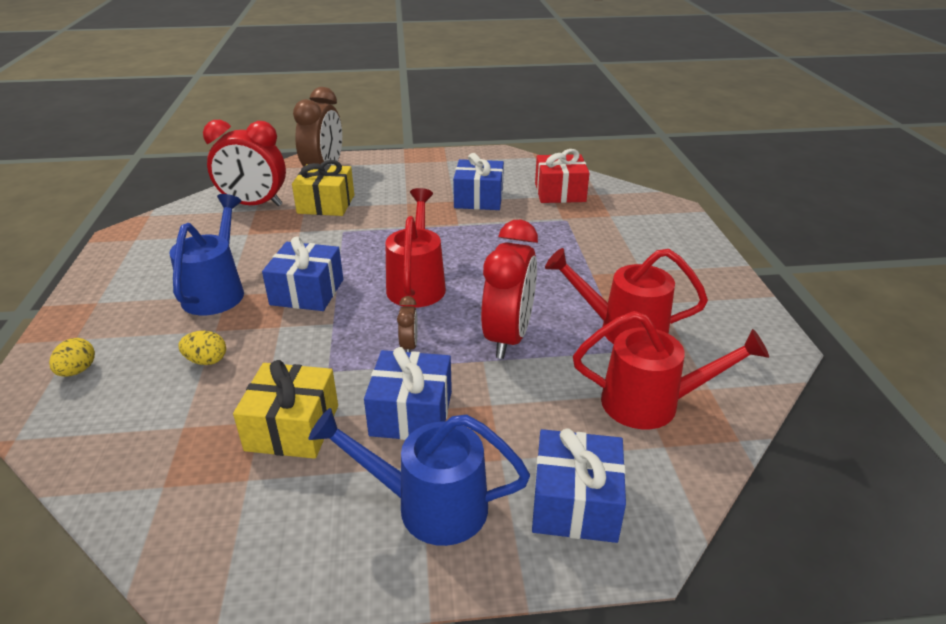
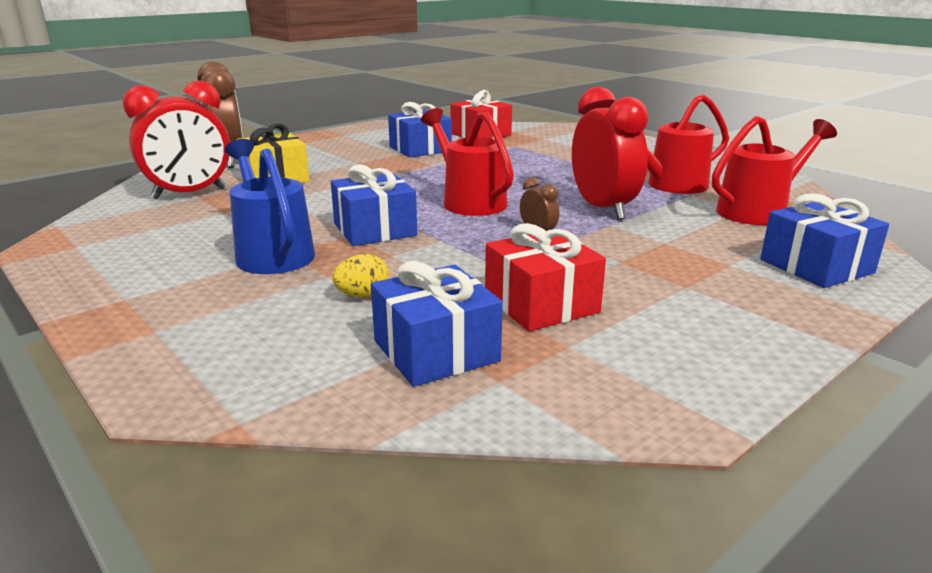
camera: 35 degrees left, 10 degrees down
yellow egg [49,338,95,377] -> none
yellow gift [233,360,338,459] -> red gift [485,223,606,331]
blue watering can [309,408,530,546] -> none
blue gift [364,347,452,440] -> blue gift moved to [371,261,503,387]

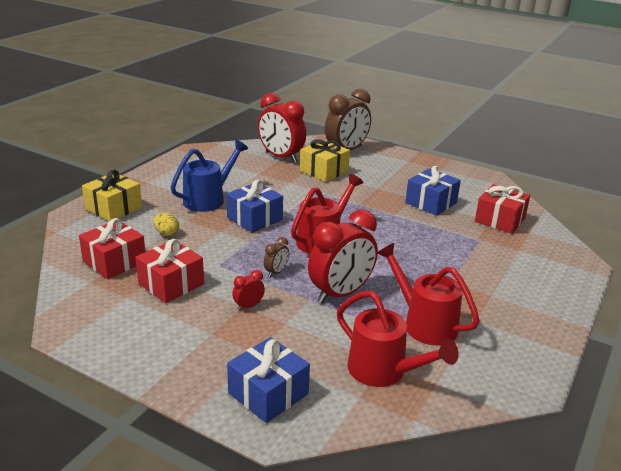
camera: 70 degrees right, 5 degrees up
blue gift [371,261,503,387] -> red gift [79,218,145,279]
none -> yellow gift [82,169,142,221]
none -> red clock [232,270,265,311]

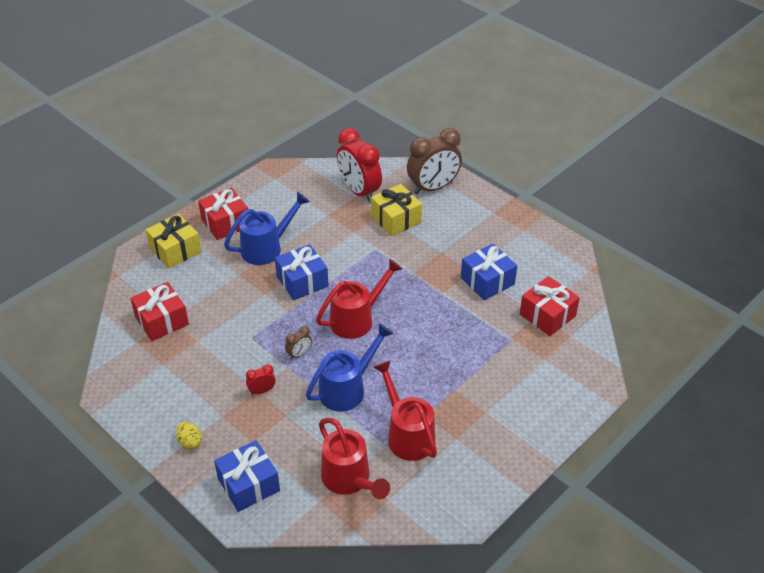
camera: 15 degrees right, 15 degrees up
red gift [135,239,204,303] -> red gift moved to [198,188,248,240]
yellow egg [154,213,179,236] -> yellow egg moved to [176,422,202,450]
red clock [308,209,378,303] -> blue watering can [306,323,394,412]

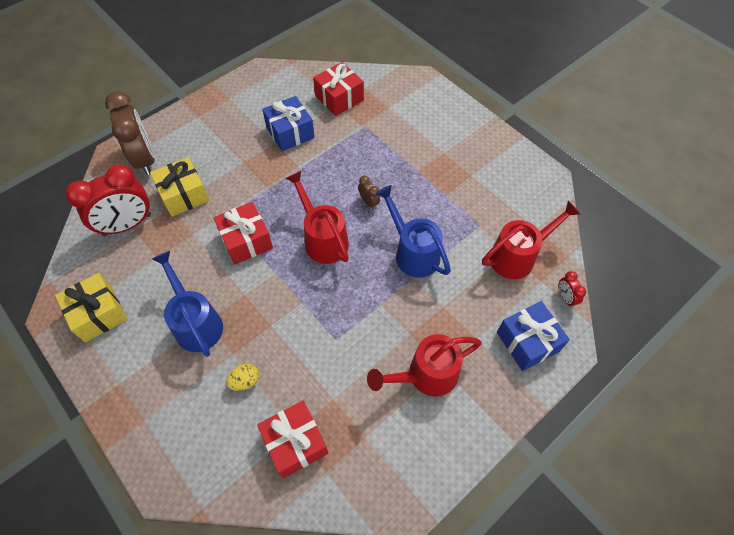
camera: 85 degrees left, 15 degrees up
yellow gift [146,214,202,268] -> yellow gift moved to [55,273,128,343]
yellow egg [176,422,202,450] -> yellow egg moved to [226,364,259,391]
red gift [198,188,248,240] -> red gift moved to [213,202,273,264]
red clock [246,364,276,395] -> red clock moved to [559,271,586,308]
blue gift [275,244,329,300] -> none
brown clock [285,326,312,360] -> brown clock moved to [358,176,380,210]
red watering can [373,360,437,461] -> red watering can moved to [367,334,482,397]

